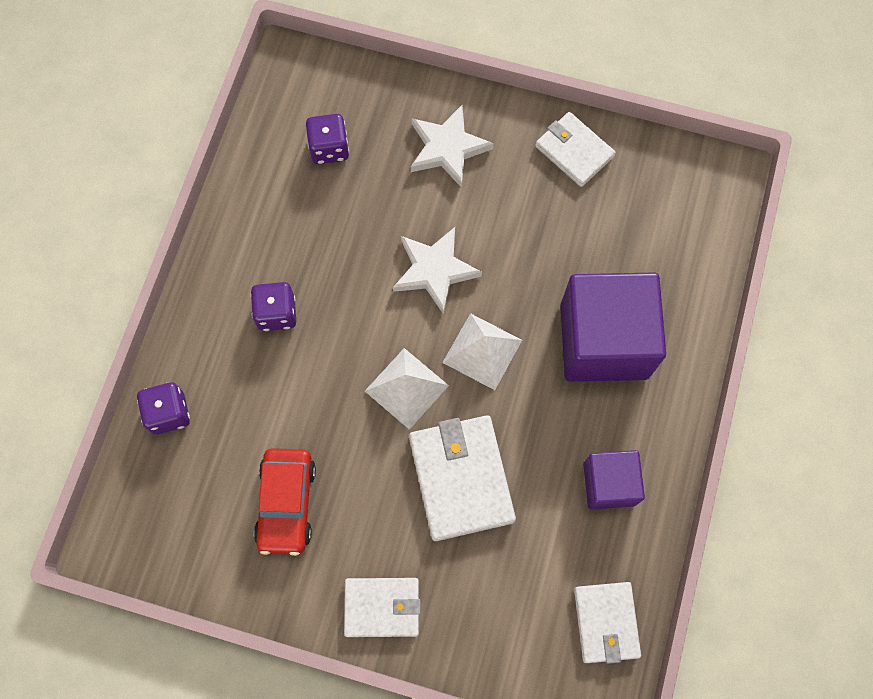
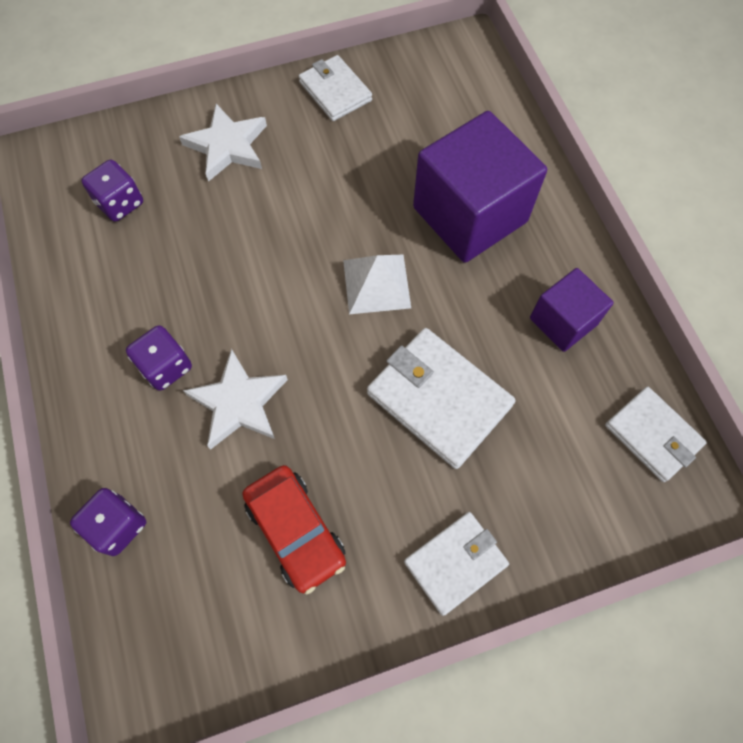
camera: 35 degrees left, 5 degrees down
white pyramid [365,348,449,430] -> none
white star [393,227,482,314] -> white star moved to [183,349,288,450]
white wallet [535,112,616,187] -> white wallet turned 45 degrees clockwise [299,55,372,121]

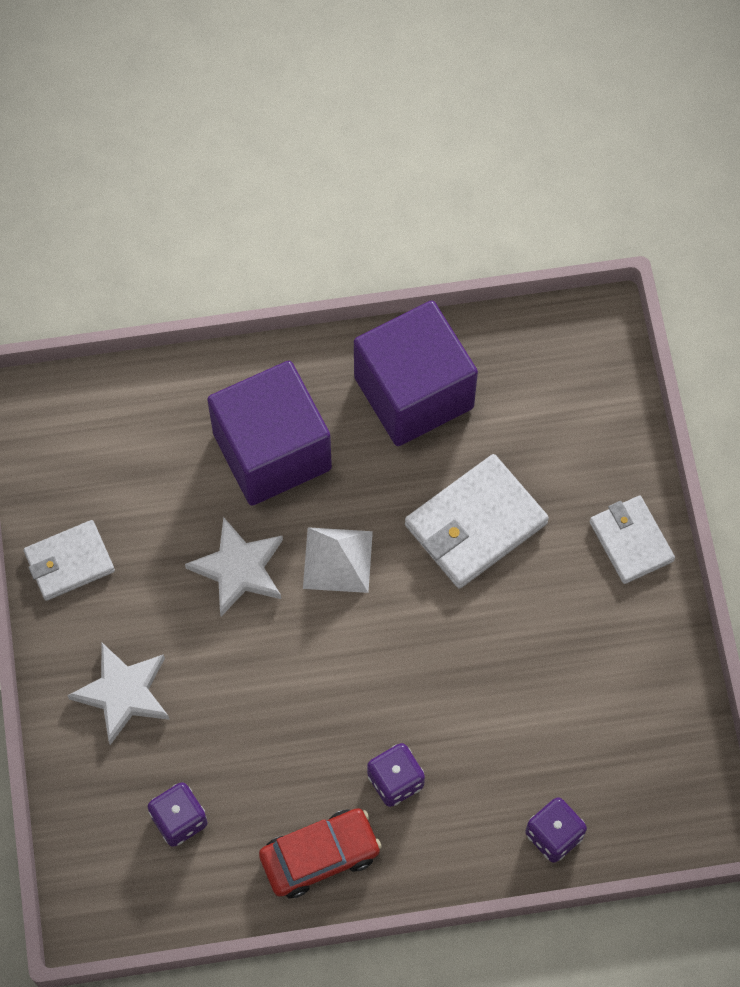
camera: 80 degrees left, 0 degrees up
white star [183,349,288,450] -> white star moved to [185,517,283,616]
red car [242,465,346,594] -> red car moved to [259,808,382,898]
purple cube [530,268,614,352] -> purple cube [354,300,478,446], size x1.82
white wallet [605,386,707,482] -> none

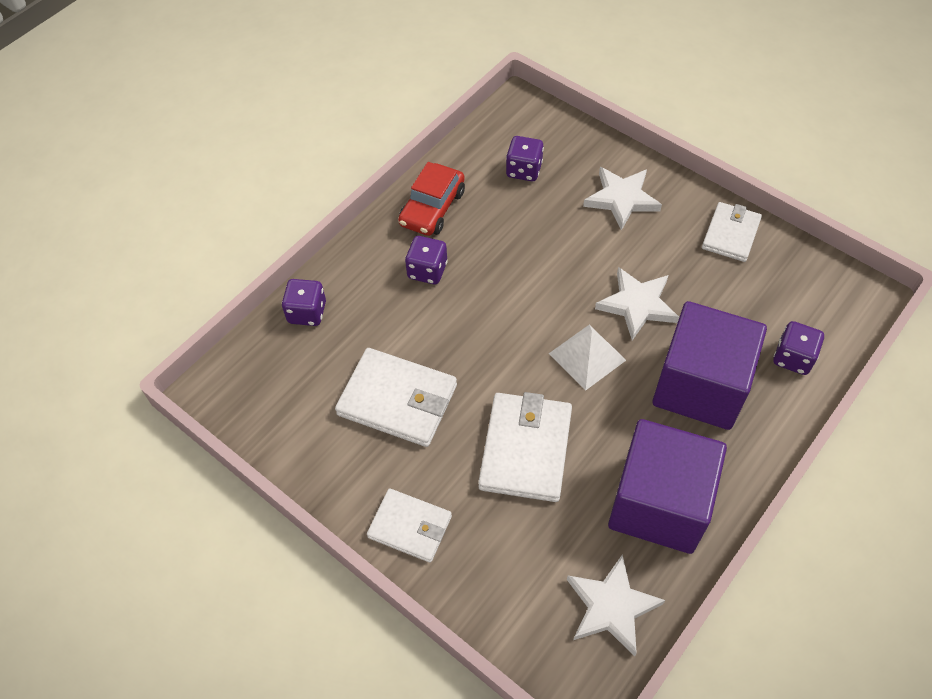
camera: 140 degrees right, 10 degrees down
none -> white wallet [335,348,457,447]
none -> white star [567,554,665,656]
none -> purple dice [774,321,824,375]

